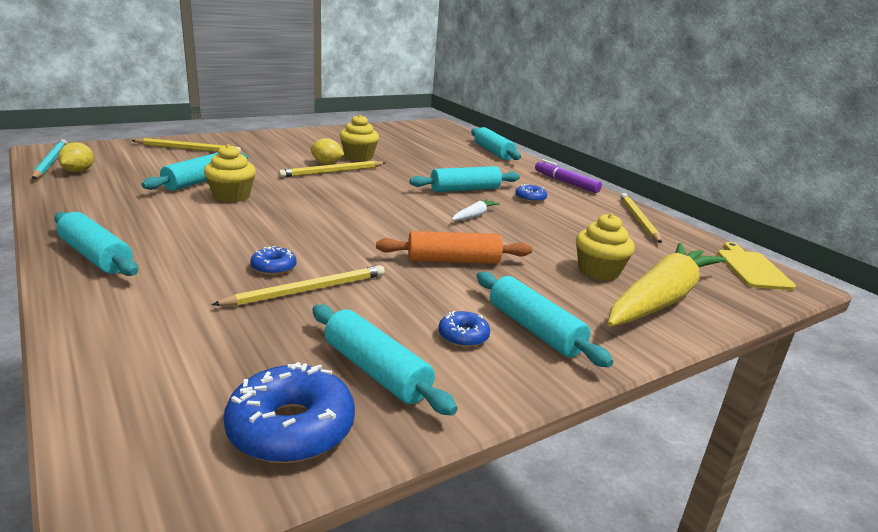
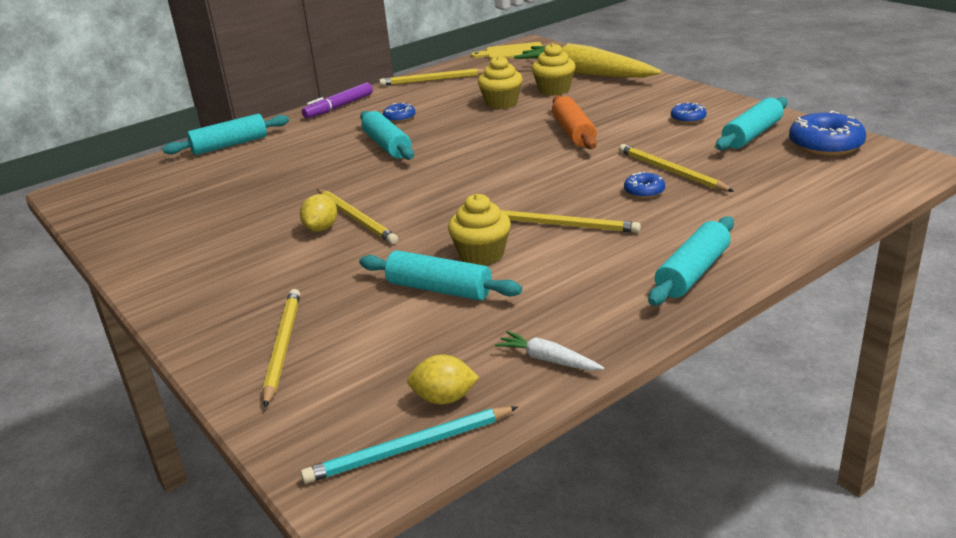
camera: 90 degrees left, 5 degrees up
yellow cupcake [340,114,379,161] -> yellow cupcake moved to [478,56,523,109]
white carrot [452,199,500,221] -> white carrot moved to [495,331,604,371]
turquoise rolling pin [477,272,613,367] -> none
none -> yellow pencil [501,210,641,233]

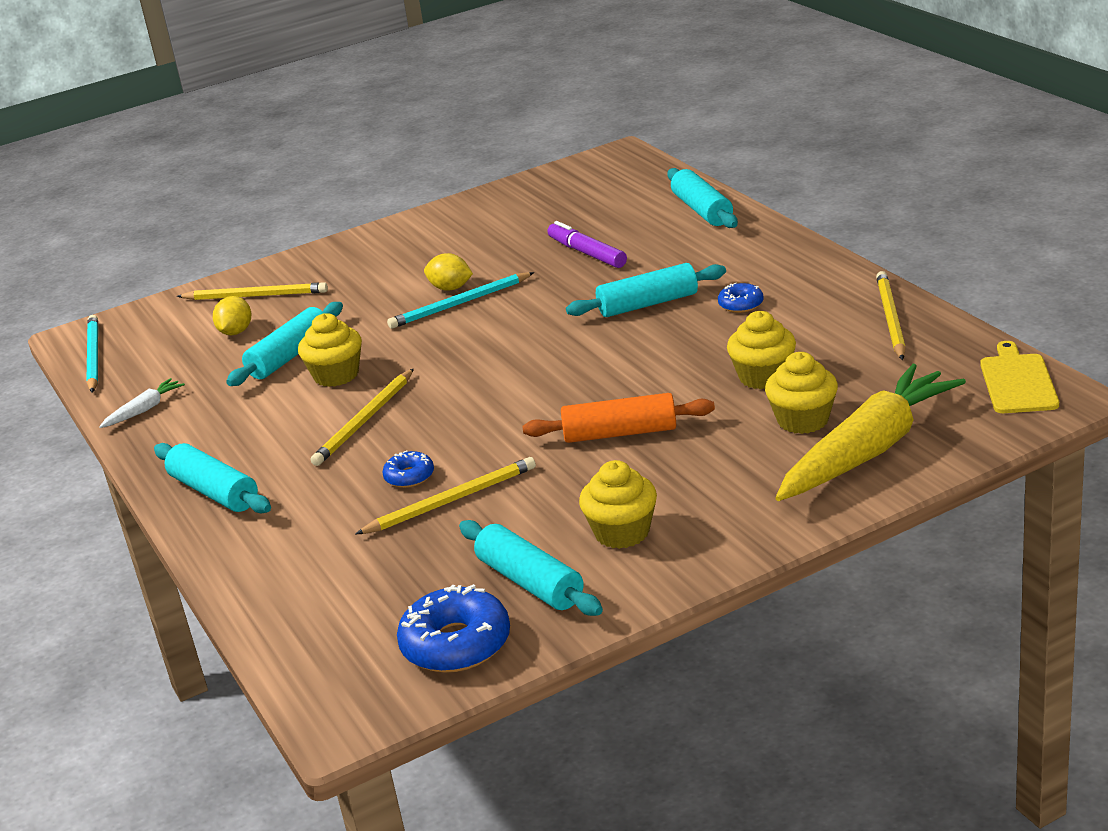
camera: 100 degrees right, 0 degrees up
purple marker [302,83,373,119] -> purple marker moved to [547,221,627,268]
yellow pencil [317,189,398,244] -> turquoise pencil [387,272,534,329]
yellow lemon [407,354,479,405] -> yellow lemon moved to [213,296,251,335]
blue donut [671,102,707,124] -> yellow cupcake [579,460,657,549]

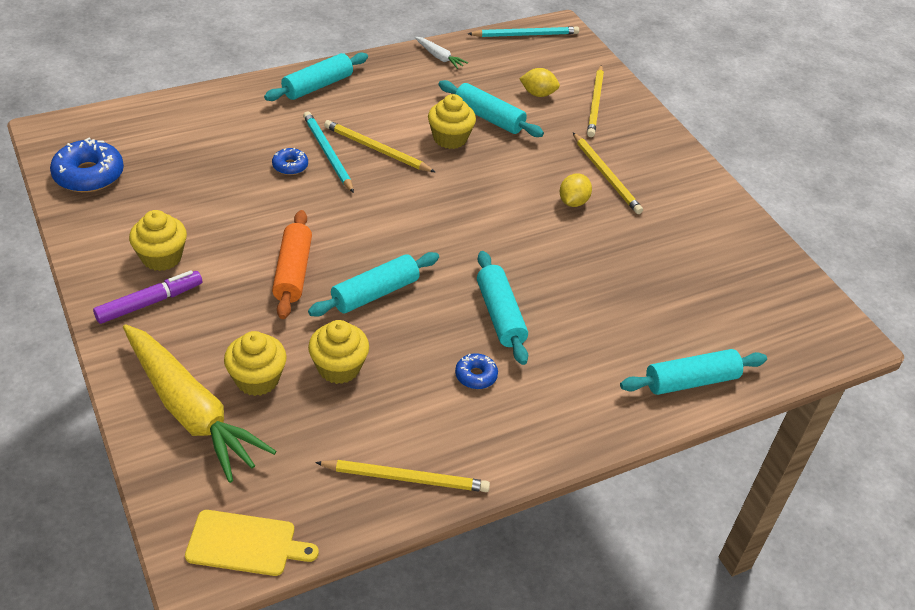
camera: 85 degrees right, 15 degrees up
yellow pencil [355,457,536,534] -> yellow pencil moved to [573,133,643,214]
turquoise pencil [387,272,534,329] -> turquoise pencil moved to [303,112,354,193]
turquoise rolling pin [459,520,603,616] -> turquoise rolling pin moved to [308,252,439,317]
purple marker [547,221,627,268] -> purple marker moved to [93,270,202,324]

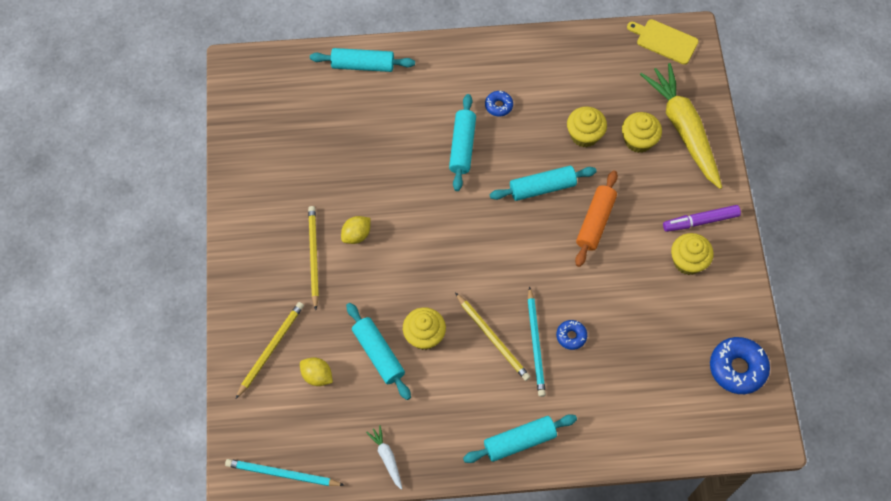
camera: 155 degrees left, 20 degrees up
yellow pencil [315,460,490,492] -> none

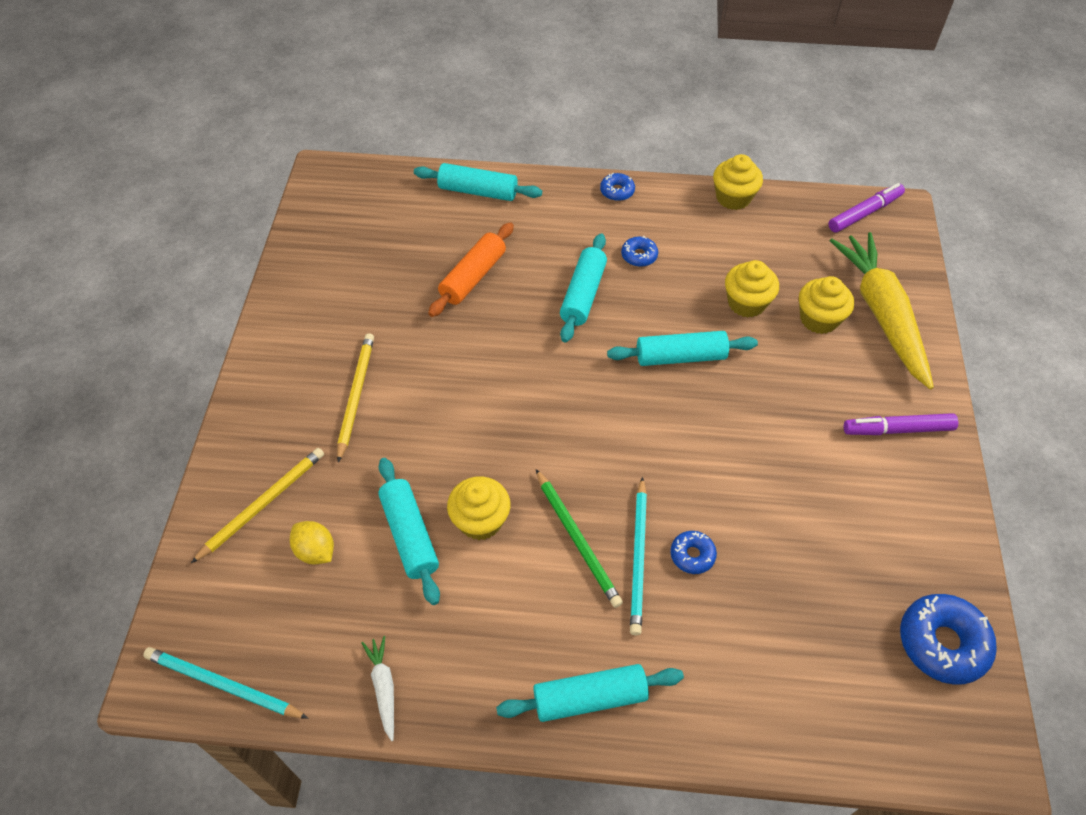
camera: 10 degrees right, 10 degrees down
yellow lemon [341,216,370,244] -> none
yellow pencil [455,293,531,381] -> green pencil [536,469,623,608]
orange rolling pin [575,170,618,267] -> orange rolling pin moved to [428,222,514,317]
yellow cutting board [627,19,699,65] -> purple marker [828,183,905,233]
yellow cupcake [671,233,714,275] -> yellow cupcake moved to [713,154,763,210]
none -> blue donut [600,173,635,201]

